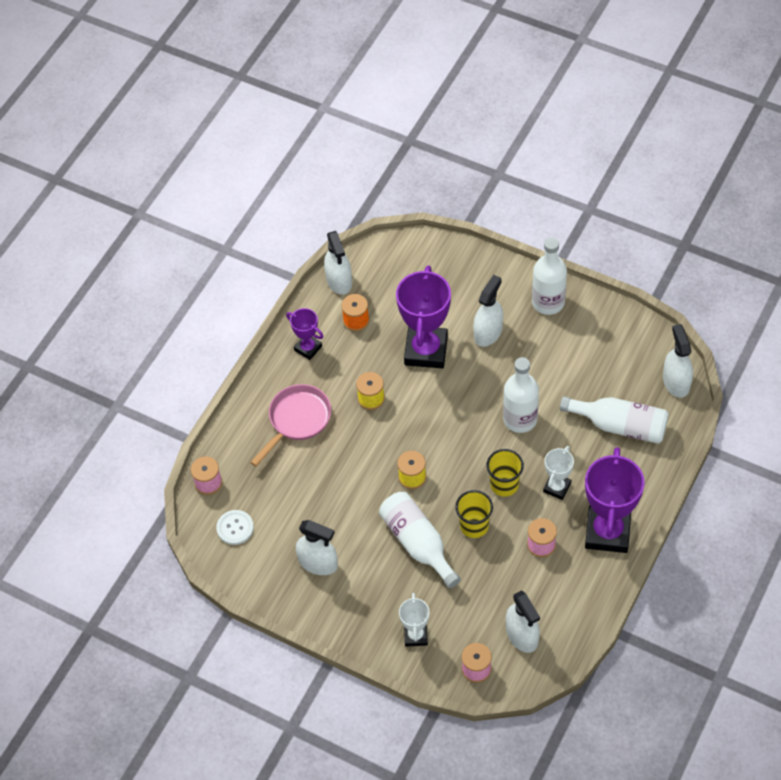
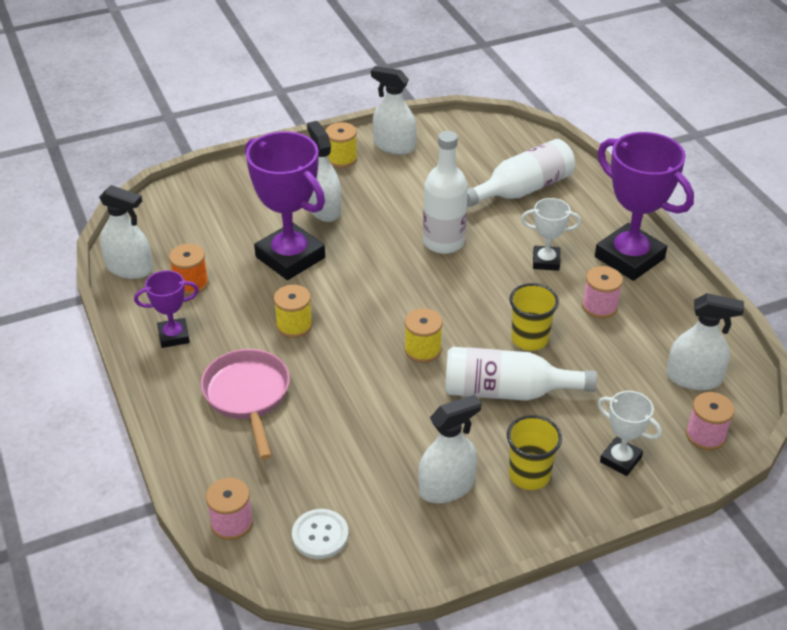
camera: 55 degrees left, 15 degrees down
yellow cup [486,449,524,497] -> yellow cup moved to [507,415,562,490]
white bottle [532,237,567,315] -> yellow spool [326,122,357,168]
white trophy [543,446,574,500] -> white trophy turned 60 degrees counterclockwise [521,198,581,271]
white spray bottle [663,324,693,398] -> white spray bottle moved to [371,66,416,155]

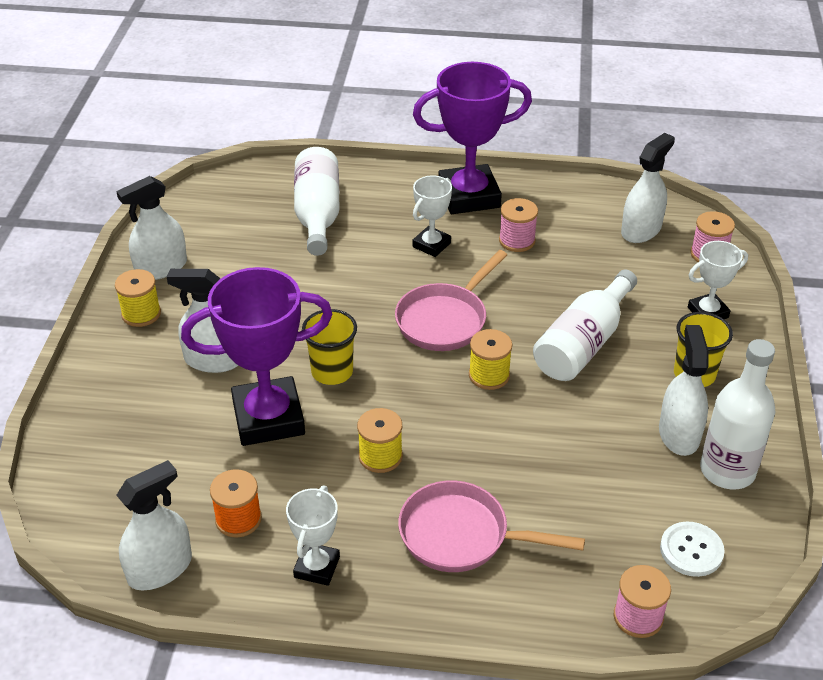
camera: 60 degrees left, 0 degrees up
purple trophy [134,270,199,348] -> white trophy [286,486,340,586]
white bottle [423,131,468,254] -> white bottle moved to [700,339,775,490]
yellow cup [509,283,559,351] -> yellow cup moved to [302,309,357,385]
none -> pink pan [395,250,507,351]

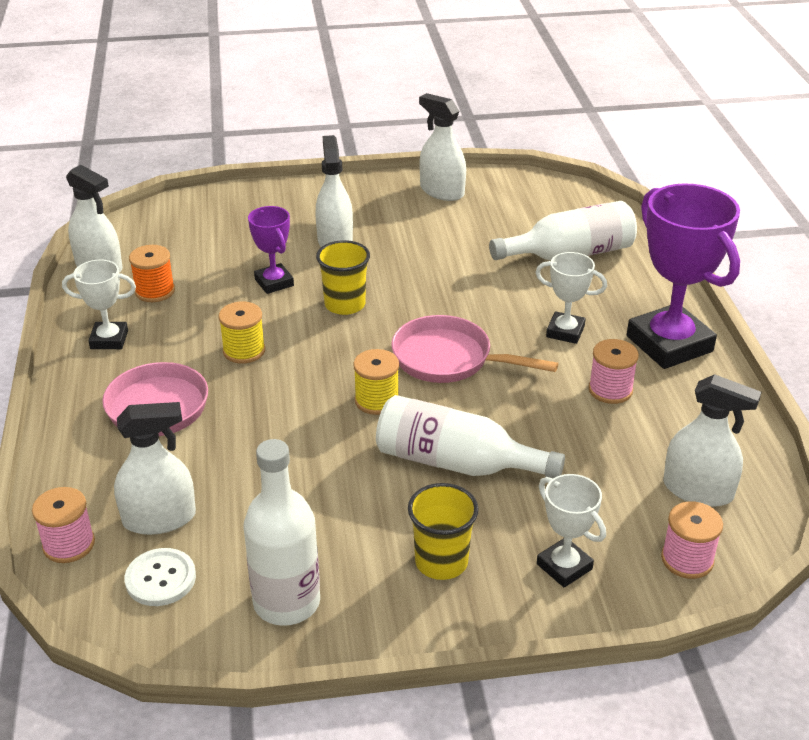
camera: 75 degrees right, 5 degrees down
yellow spool [115,269,161,327] -> none
purple trophy [181,267,333,446] -> purple trophy [248,206,294,294], size x0.52
white spray bottle [659,325,709,456] -> white spray bottle moved to [114,402,196,535]

